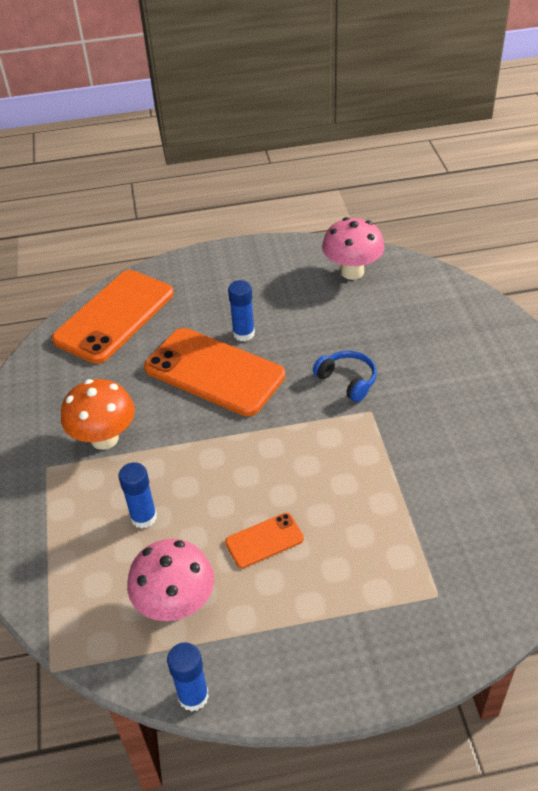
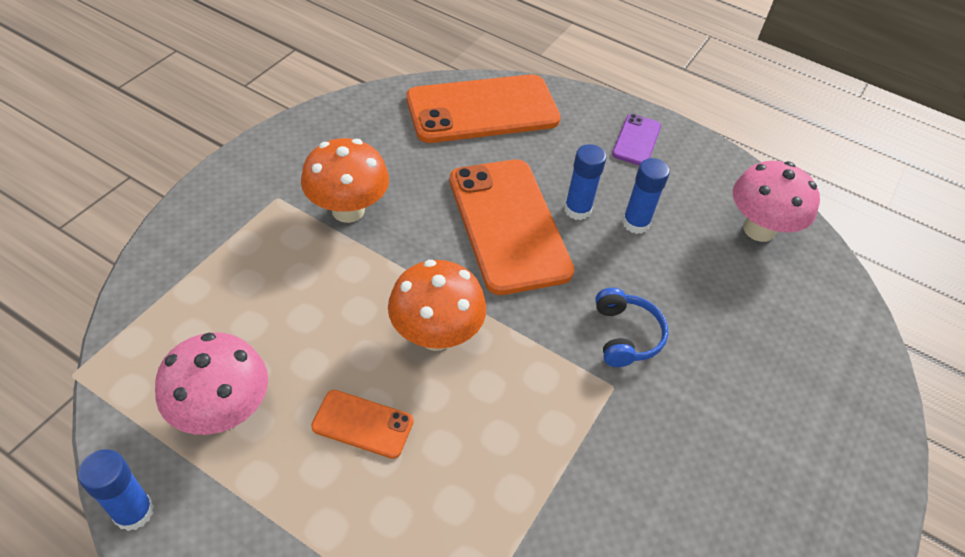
camera: 35 degrees right, 5 degrees up
blue glue stick [118,462,157,529] -> blue glue stick moved to [622,158,670,234]
none -> orange mushroom [388,260,486,351]
none -> purple phone [612,114,661,165]

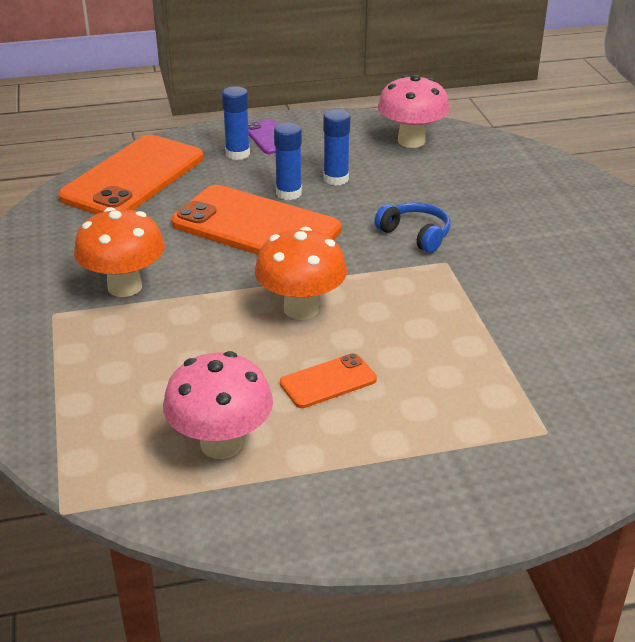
camera: 40 degrees left, 15 degrees down
blue glue stick [78,449,154,531] -> blue glue stick moved to [222,86,250,160]

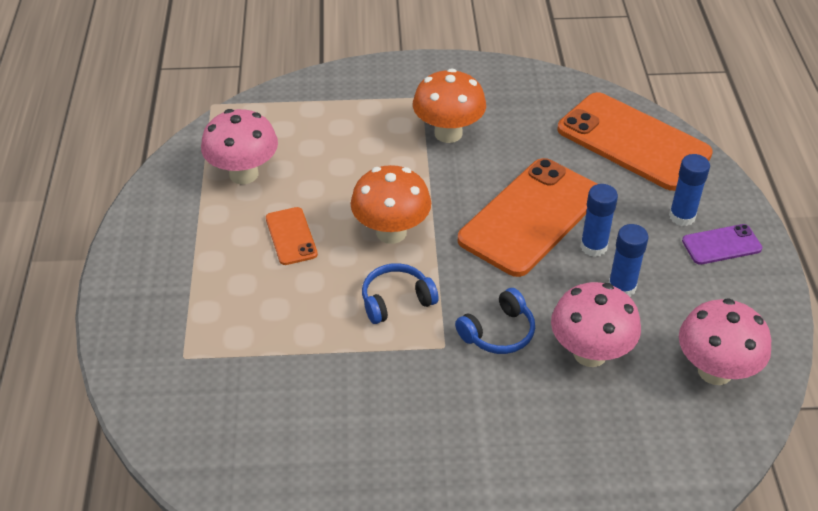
camera: 100 degrees right, 10 degrees up
none -> blue headphones [362,263,439,324]
none -> pink mushroom [551,282,641,367]

